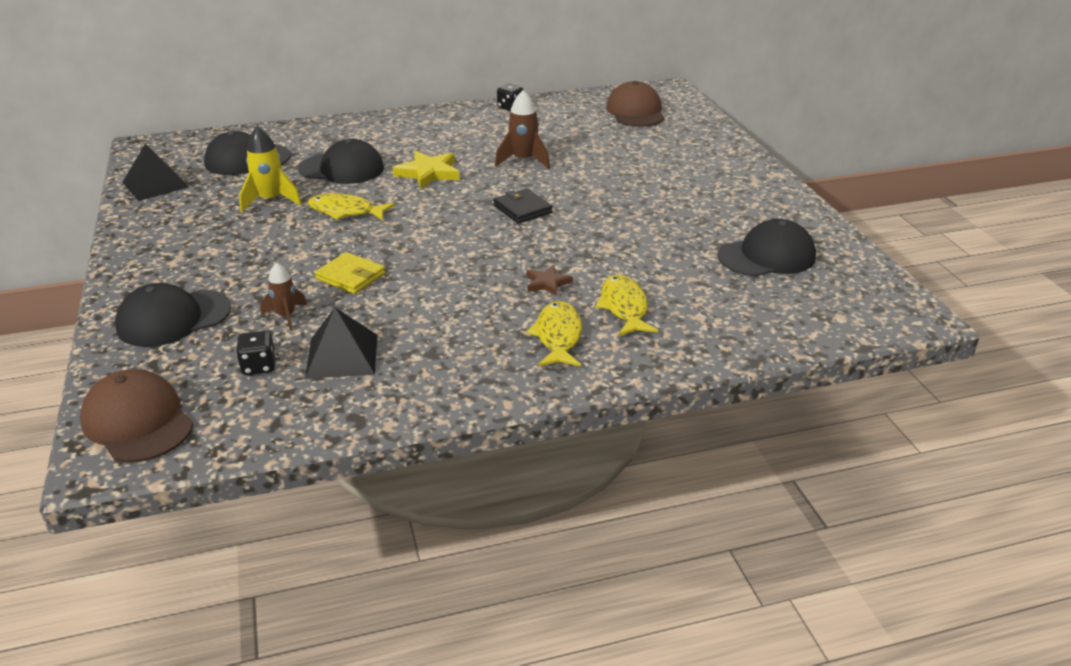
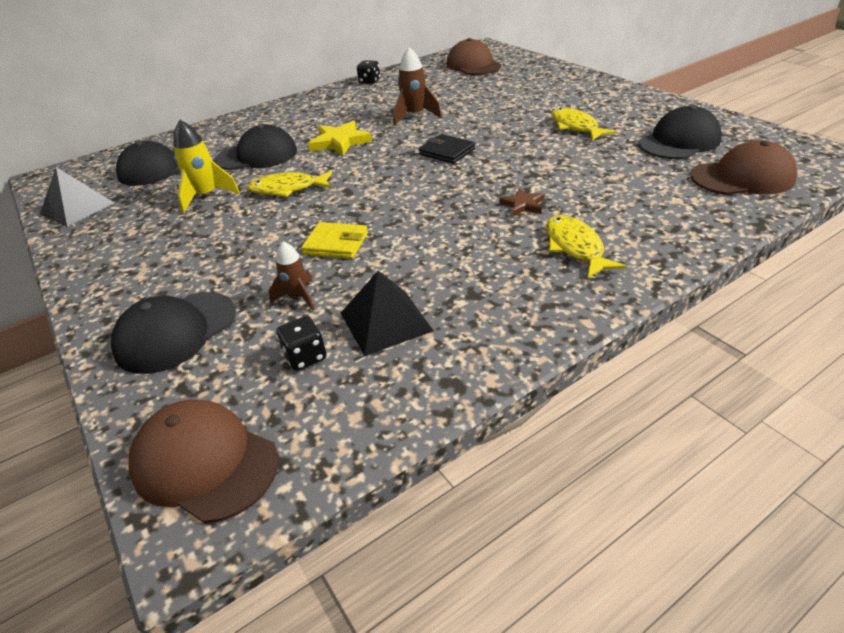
camera: 15 degrees left, 5 degrees up
yellow fish [595,275,658,336] -> yellow fish moved to [551,108,617,141]
none -> brown cap [690,140,797,195]

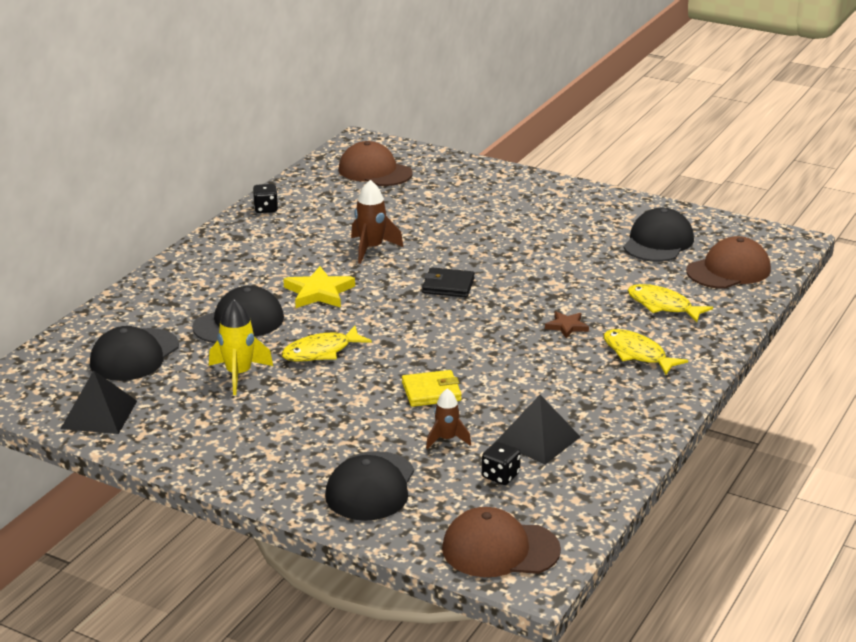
camera: 30 degrees left, 10 degrees down
yellow fish [551,108,617,141] -> yellow fish moved to [627,284,713,322]

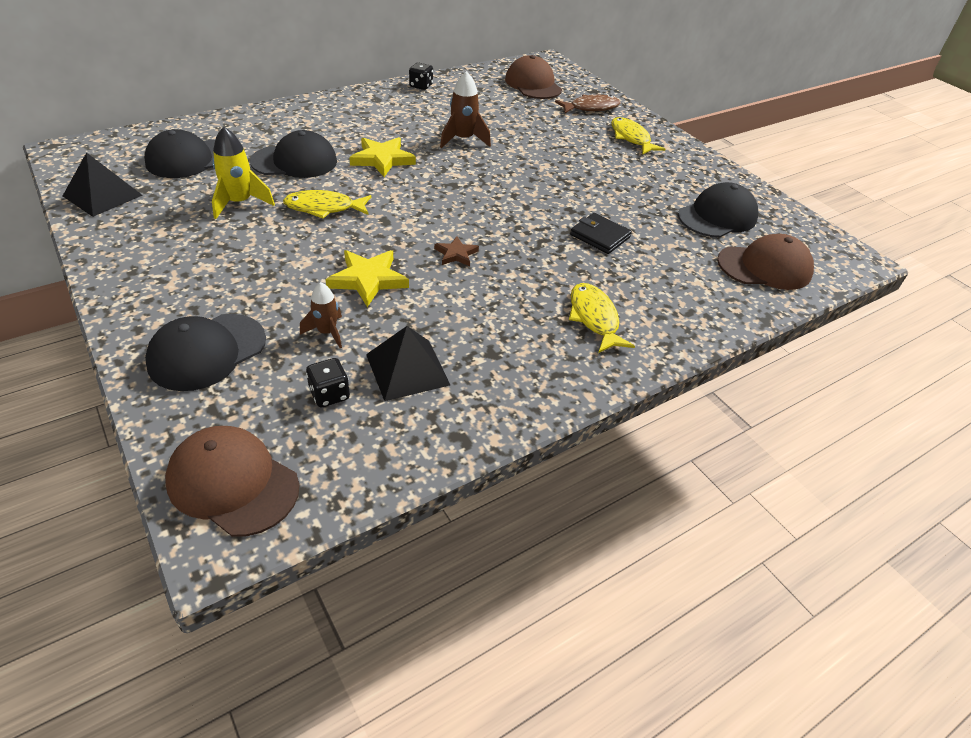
camera: 25 degrees right, 15 degrees up
yellow wallet [402,370,462,407] -> yellow star [325,250,409,307]
black wallet [422,267,475,297] -> black wallet moved to [570,213,632,254]
brown star [545,311,589,338] -> brown star moved to [434,236,479,266]
yellow fish [627,284,713,322] -> yellow fish moved to [611,117,665,155]
none -> brown fish [555,95,621,113]

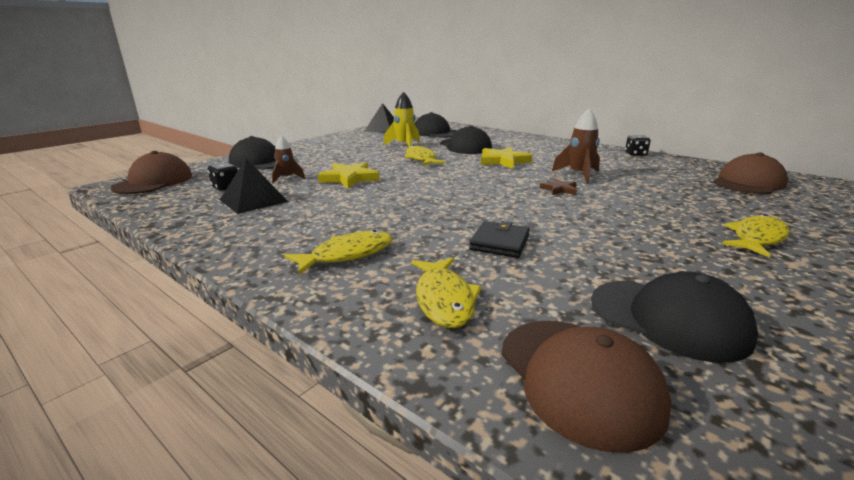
camera: 75 degrees right, 20 degrees down
brown star [434,236,479,266] -> brown star moved to [539,178,577,195]
brown fish [555,95,621,113] -> none
none -> yellow fish [412,258,482,328]

